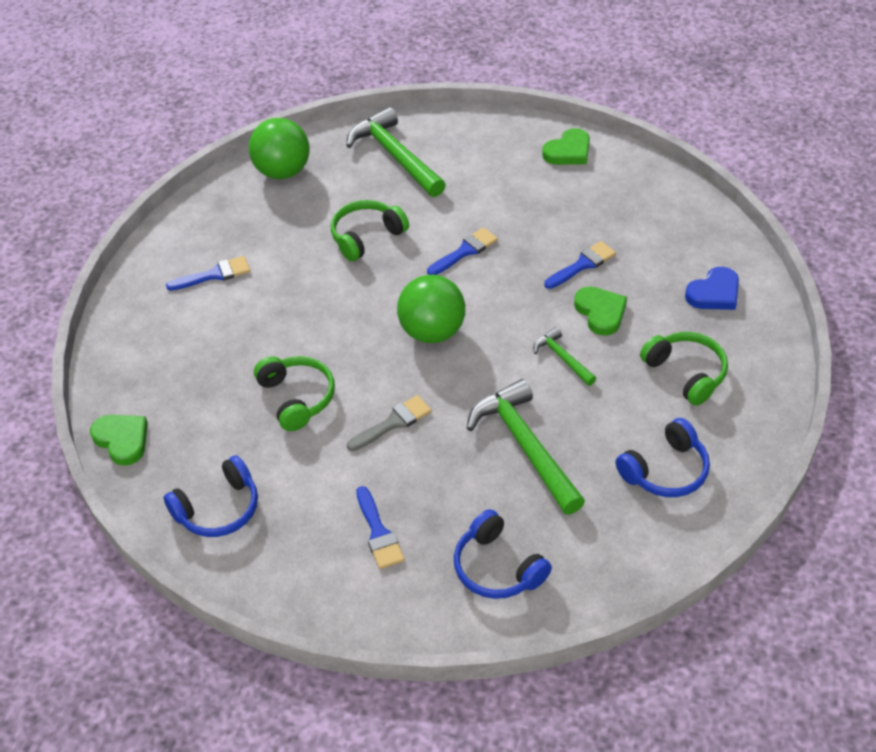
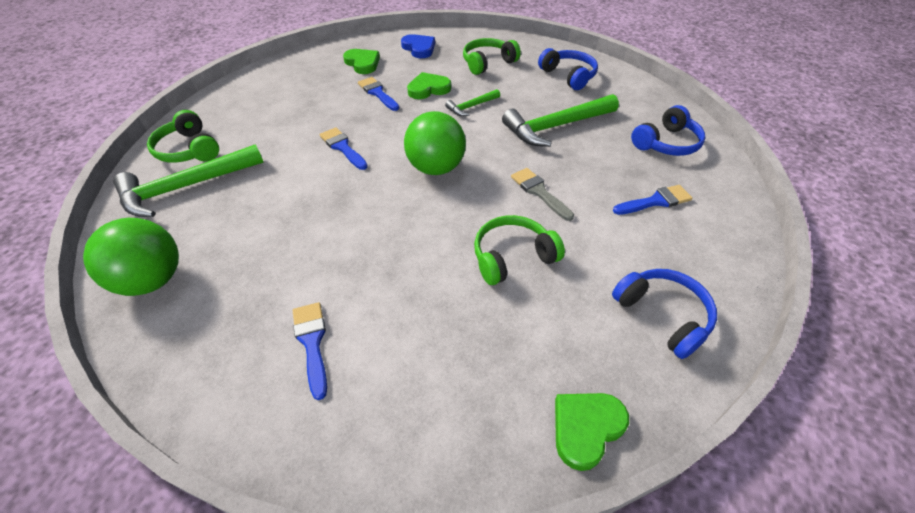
camera: 90 degrees left, 0 degrees up
green headphones [331,200,409,261] -> green headphones moved to [147,110,219,163]
green heart [542,128,590,165] -> green heart moved to [343,49,380,74]

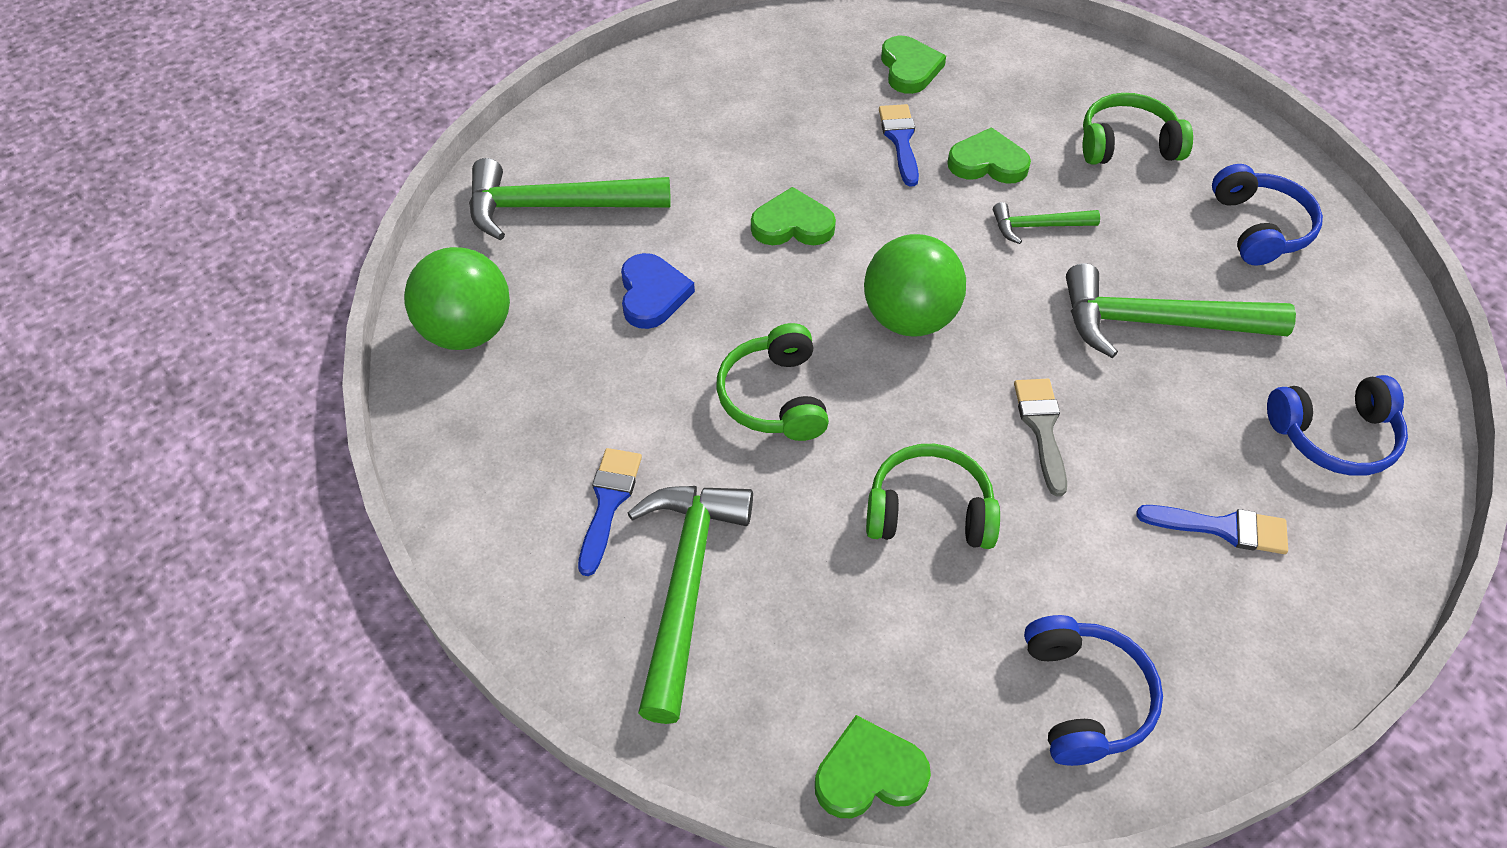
camera: 30 degrees right, 5 degrees up
green headphones [147,110,219,163] -> green headphones moved to [716,323,829,441]
blue brush [320,127,368,170] -> green heart [751,187,836,245]
blue heart [401,34,435,58] -> blue heart moved to [621,253,695,329]
none -> green hammer [628,486,753,724]

